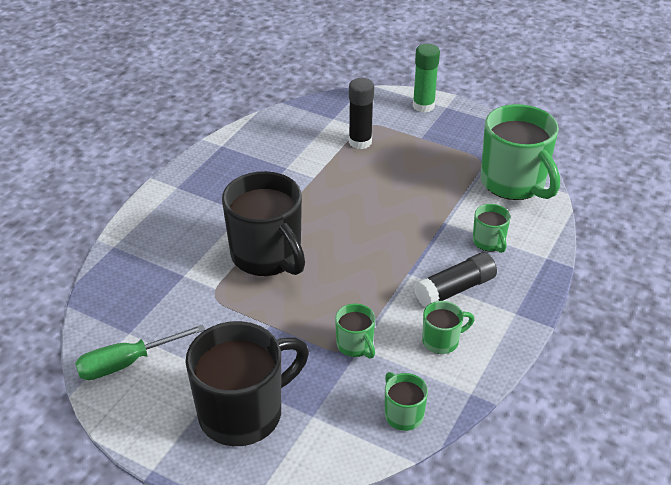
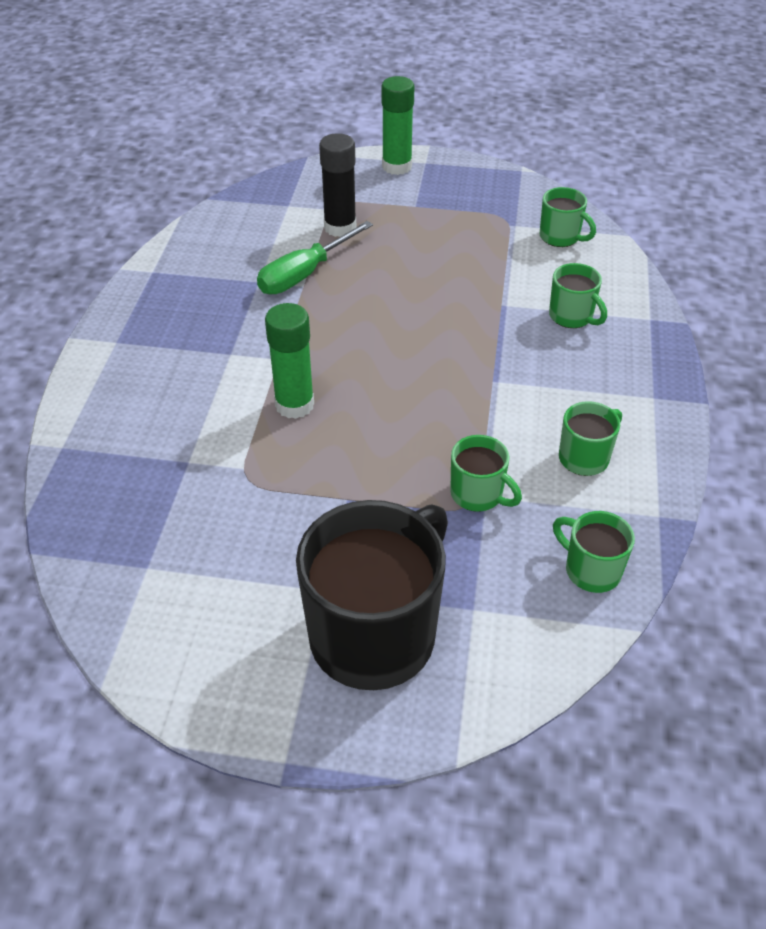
camera: 20 degrees left, 5 degrees up
green screwdriver [75,324,206,380] -> green screwdriver moved to [257,221,373,294]
black mug [222,171,305,276] -> green glue stick [265,303,314,419]
black glue stick [414,252,497,308] -> none
green mug [481,104,560,200] -> green mug [539,187,596,247], size x0.47

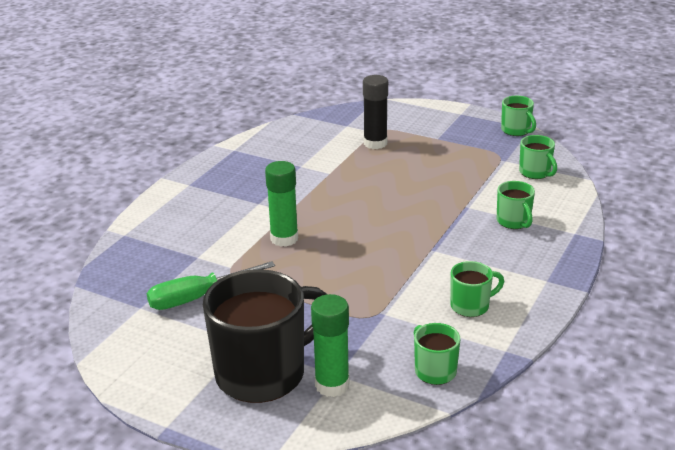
camera: 20 degrees right, 15 degrees down
green screwdriver [257,221,373,294] -> green screwdriver moved to [147,261,275,310]
green glue stick [382,76,415,175] -> green glue stick moved to [311,294,350,397]
green mug [450,435,522,512] -> green mug moved to [501,96,536,136]

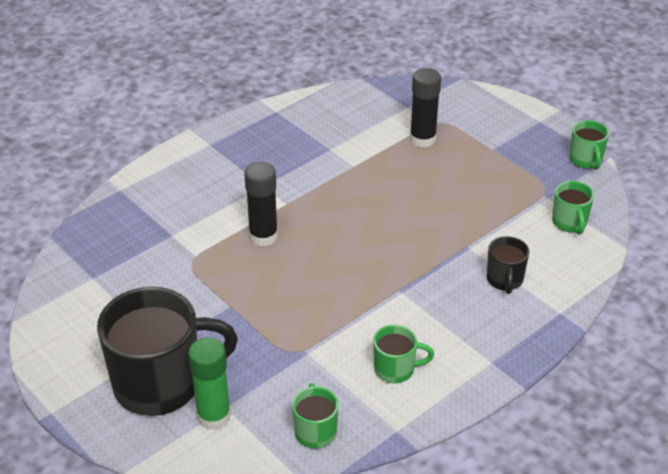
camera: 20 degrees right, 10 degrees up
green screwdriver [147,261,275,310] -> none
green glue stick [265,161,298,247] -> black glue stick [244,162,278,246]
green mug [497,181,535,229] -> black mug [487,236,529,294]

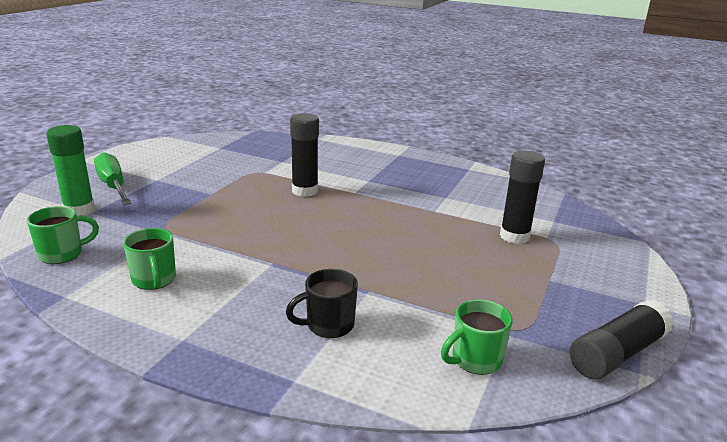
camera: 65 degrees right, 15 degrees down
black mug [97,287,238,416] -> green screwdriver [94,152,131,205]
green mug [569,120,609,170] -> black glue stick [570,300,674,379]

